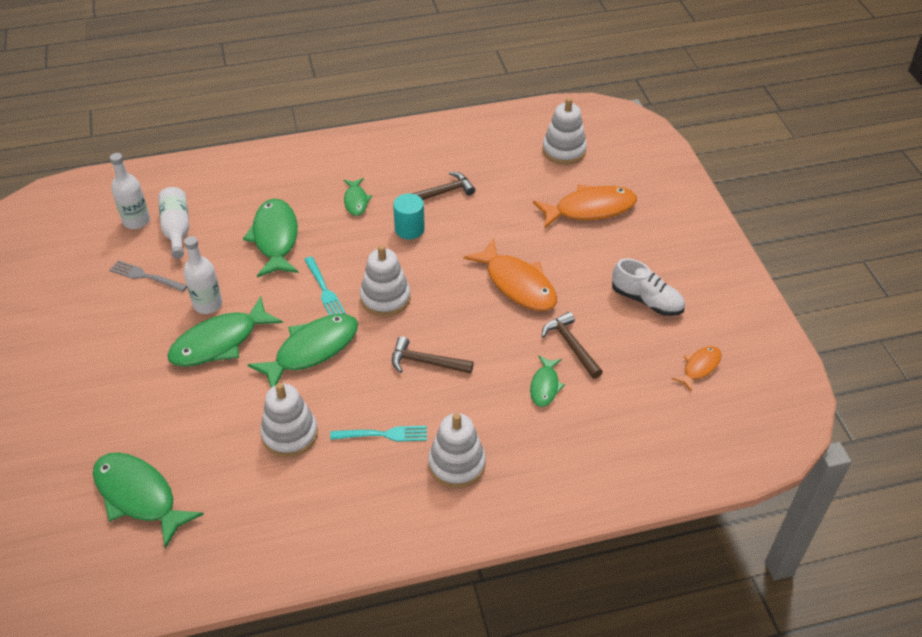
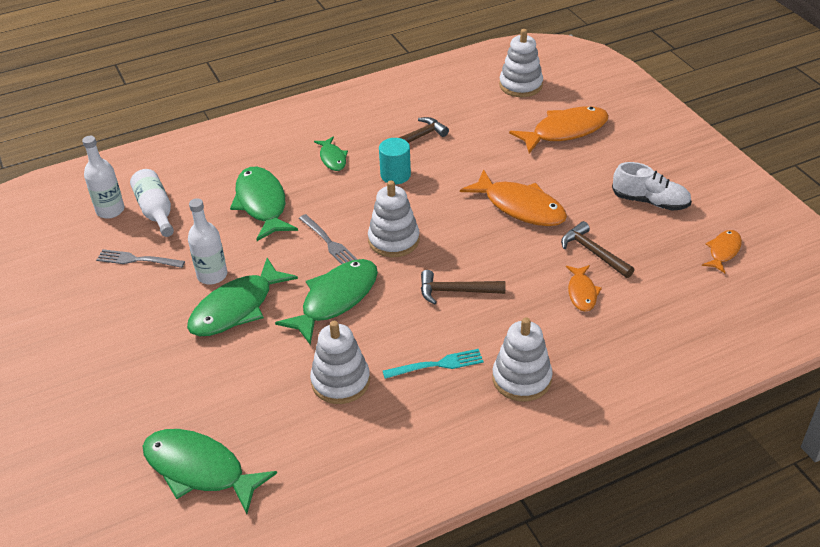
camera: 10 degrees left, 5 degrees down
turquoise fork [304,257,345,315] -> grey fork [299,214,358,264]
green fish [530,355,565,407] -> orange fish [566,265,602,312]

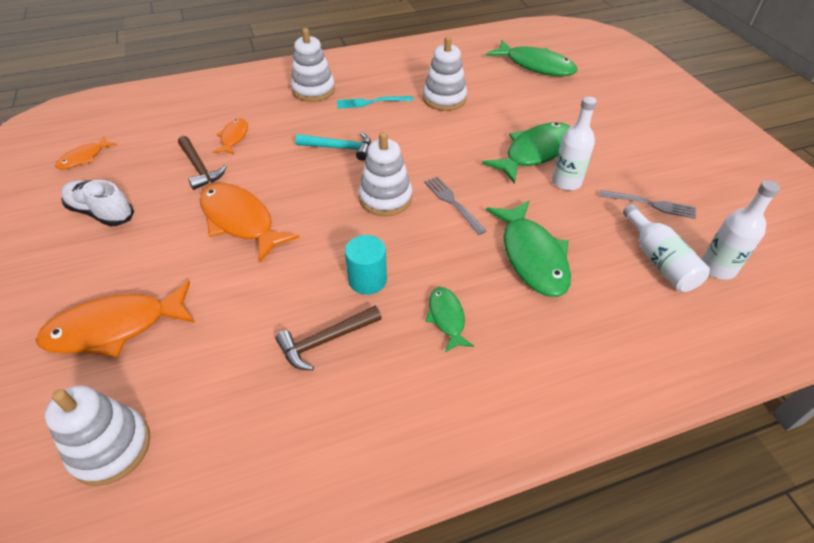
camera: 175 degrees left, 5 degrees up
green fish [275,259,378,345] -> none
brown hammer [421,270,505,304] -> turquoise hammer [295,132,371,161]

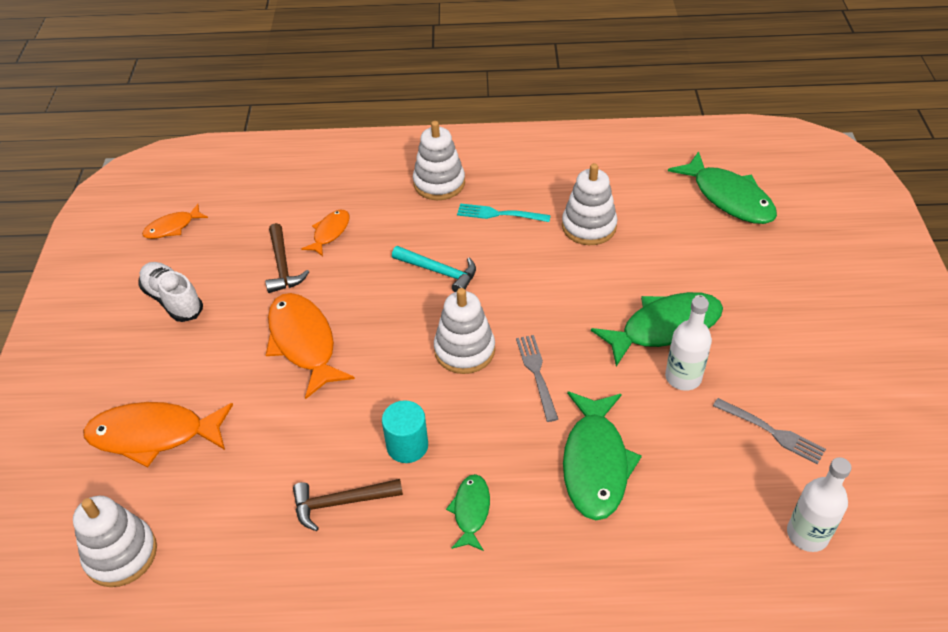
camera: 20 degrees right, 0 degrees up
white bottle [623,204,710,292] -> none

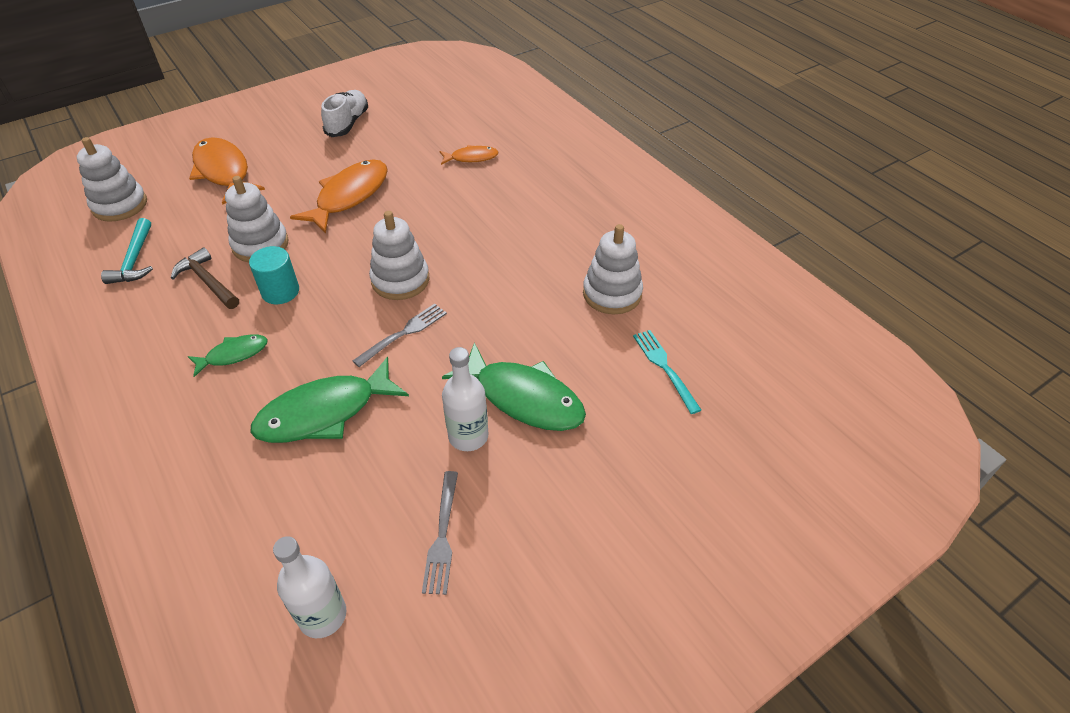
camera: 55 degrees right, 0 degrees up
orange fish [142,204,208,239] -> none
brown hammer [265,223,309,293] -> none
turquoise hammer [392,246,476,292] -> turquoise hammer moved to [101,218,153,284]
white stacking toy [413,121,465,200] -> white stacking toy moved to [225,176,289,262]
turquoise fork [457,203,551,222] -> turquoise fork moved to [633,330,701,414]
green fish [668,151,777,224] -> none

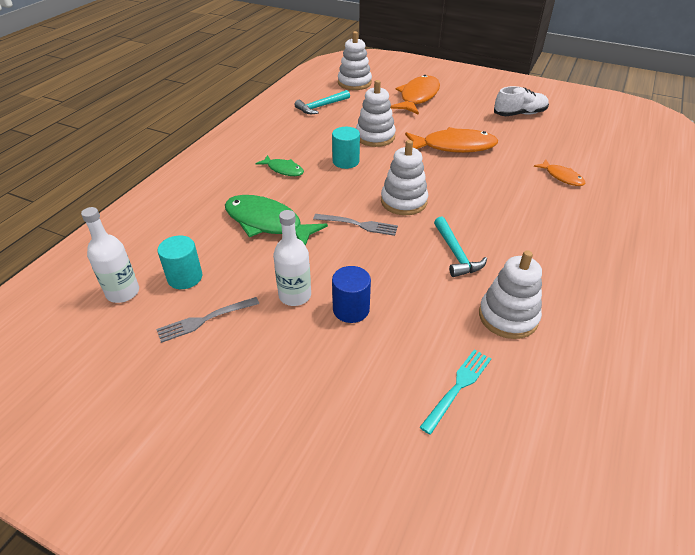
camera: 60 degrees right, 5 degrees down
brown hammer [171,247,239,309] -> none
green fish [442,342,586,431] -> blue cylinder [332,266,371,323]
none -> turquoise cylinder [158,236,202,289]
none -> turquoise hammer [434,217,487,277]

